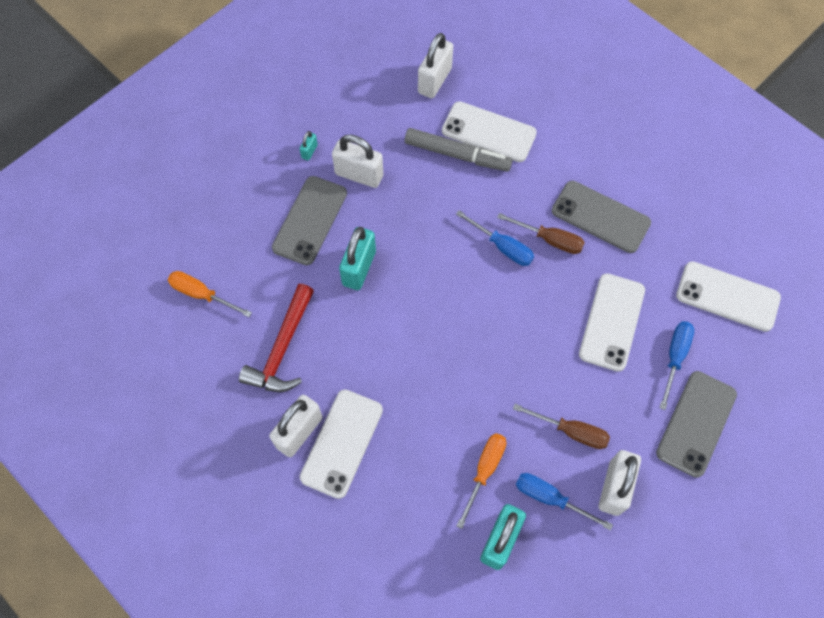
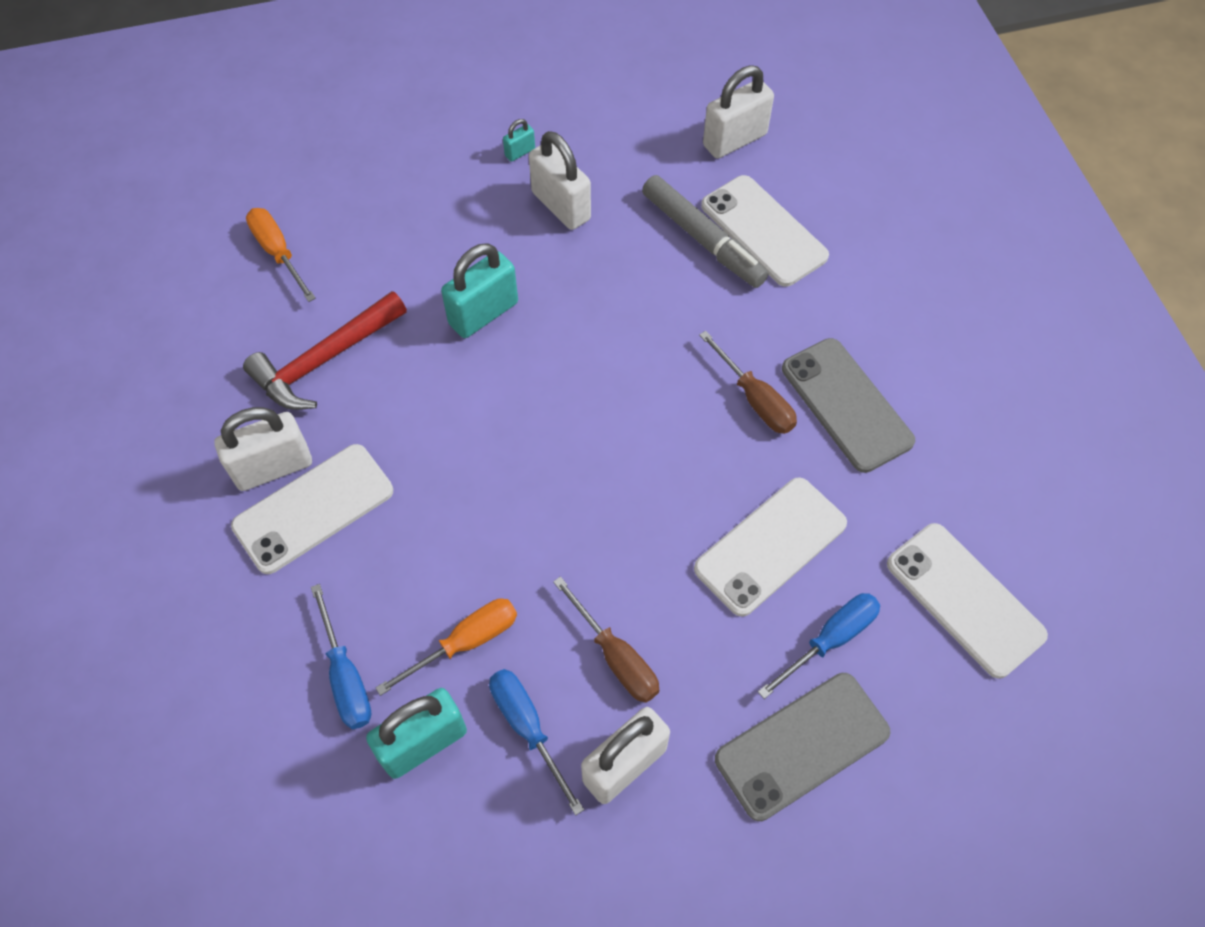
camera: 30 degrees right, 5 degrees down
grey phone [272,176,347,265] -> none
blue screwdriver [456,210,534,266] -> blue screwdriver moved to [311,584,371,729]

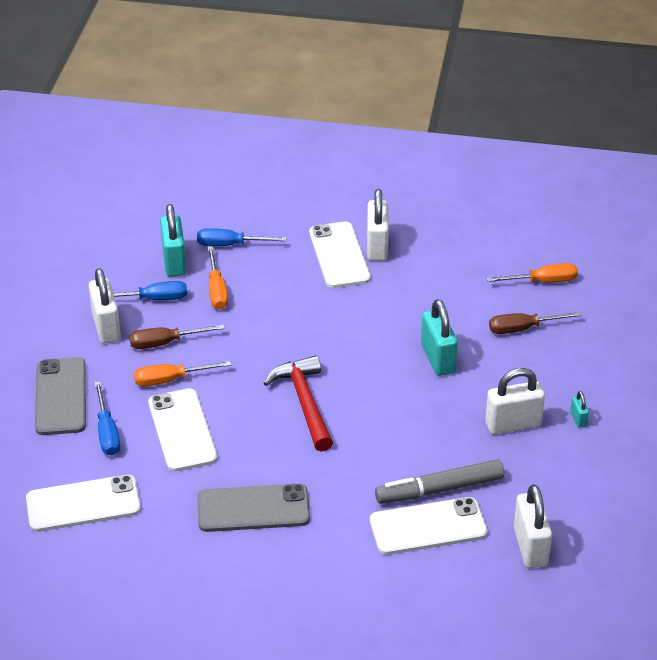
camera: 115 degrees right, 20 degrees down
red hammer [243,291,407,410] -> red hammer moved to [263,355,333,451]
brown screwdriver [699,331,797,434] -> brown screwdriver moved to [489,312,582,334]
none -> orange screwdriver [134,361,231,387]

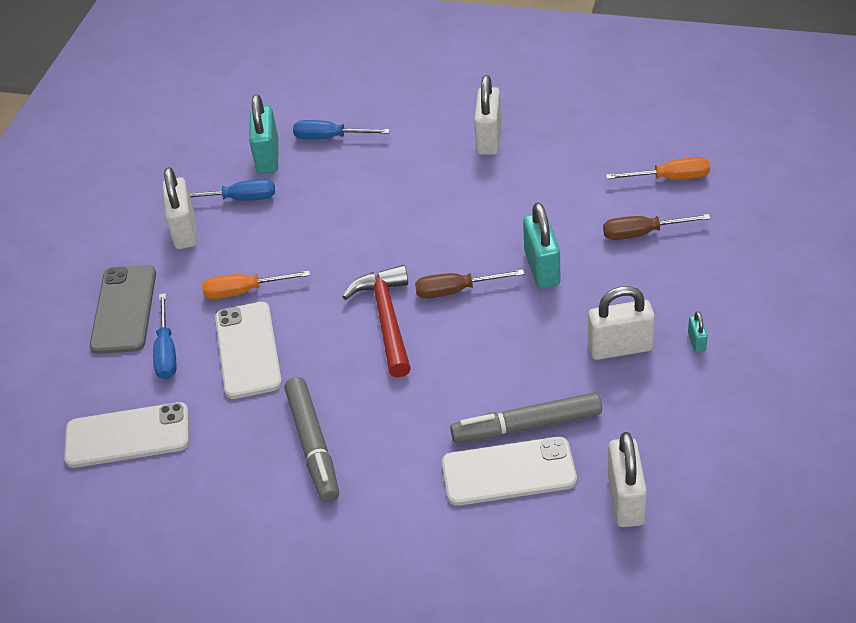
camera: 10 degrees right, 5 degrees up
brown screwdriver [129,324,225,349] -> brown screwdriver moved to [415,269,524,299]
grey phone [197,484,310,532] -> grey marker [284,377,339,503]
orange screwdriver [207,246,228,309] -> none
white phone [309,222,371,288] -> none

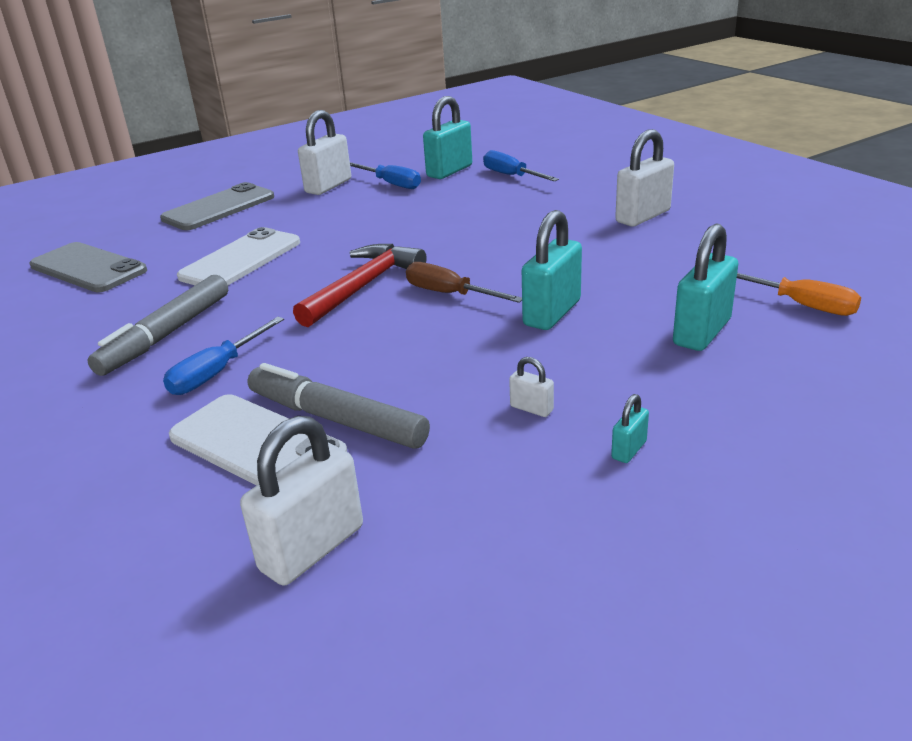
camera: 40 degrees right, 15 degrees down
white phone [64,402,189,468] -> grey phone [30,242,147,292]
blue screwdriver [153,293,177,379] -> blue screwdriver moved to [163,317,284,395]
orange screwdriver [202,271,310,299] -> none
white padlock [588,286,655,360] -> white padlock [509,357,554,417], size x0.47
brown screwdriver [603,214,711,240] -> turquoise padlock [673,223,738,351]

